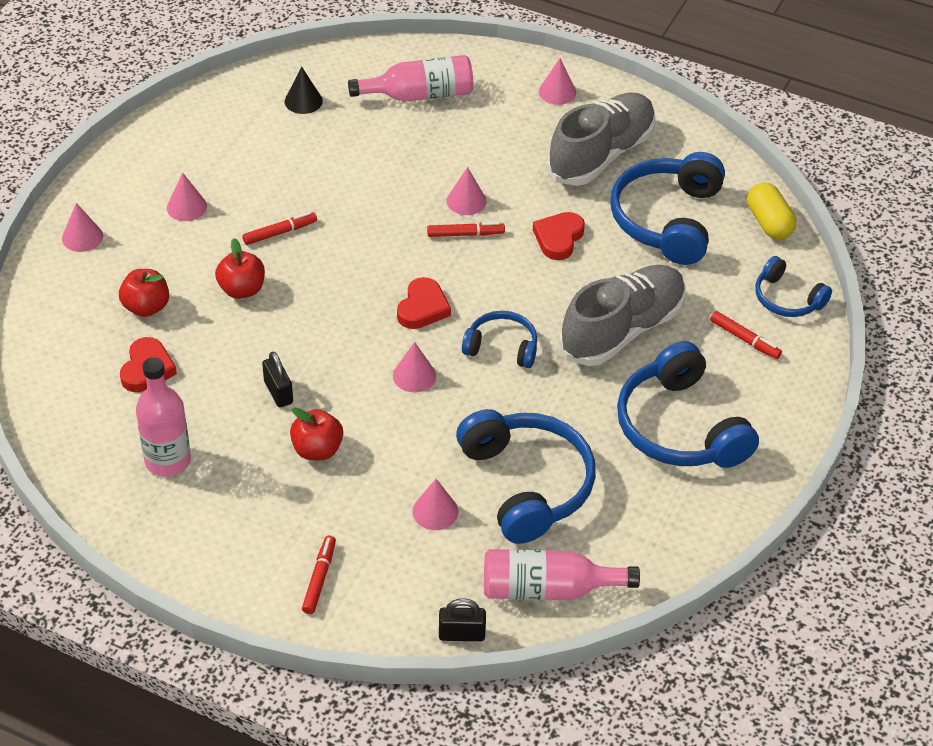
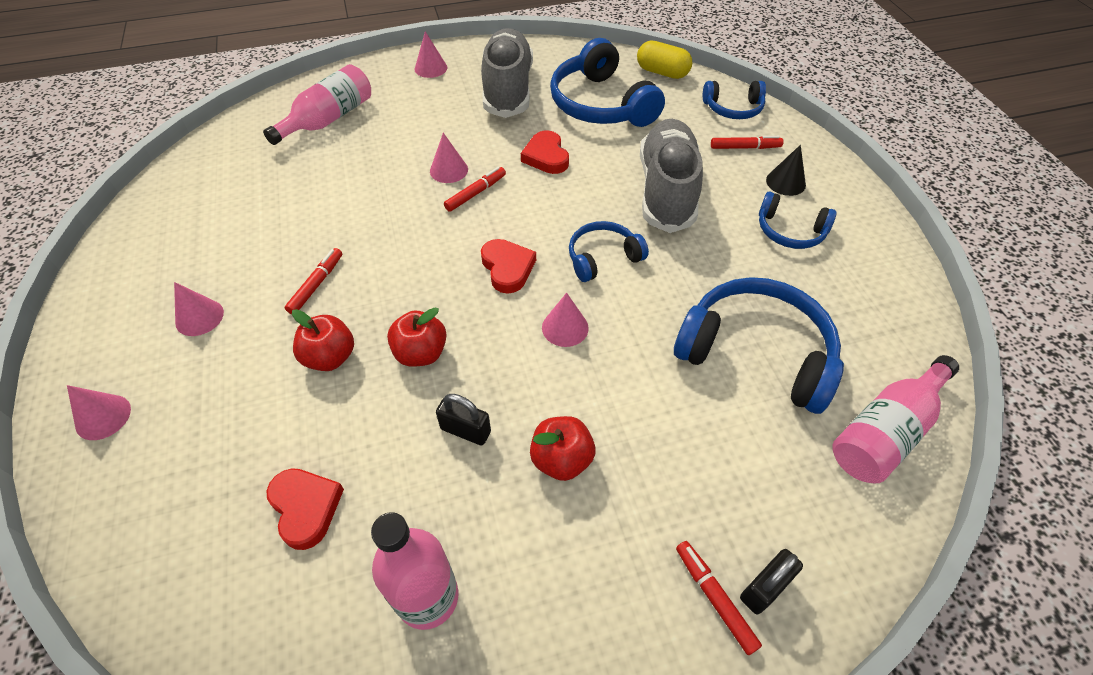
camera: 40 degrees left, 5 degrees up
red apple [119,269,169,317] -> red apple moved to [387,307,447,367]
black cone [285,67,323,114] -> black cone moved to [766,145,806,196]
pink cone [412,479,458,530] -> none
black padlock [439,598,486,641] -> black padlock moved to [740,549,803,614]
blue headphones [617,341,759,468] -> blue headphones [759,192,837,249], size x0.55

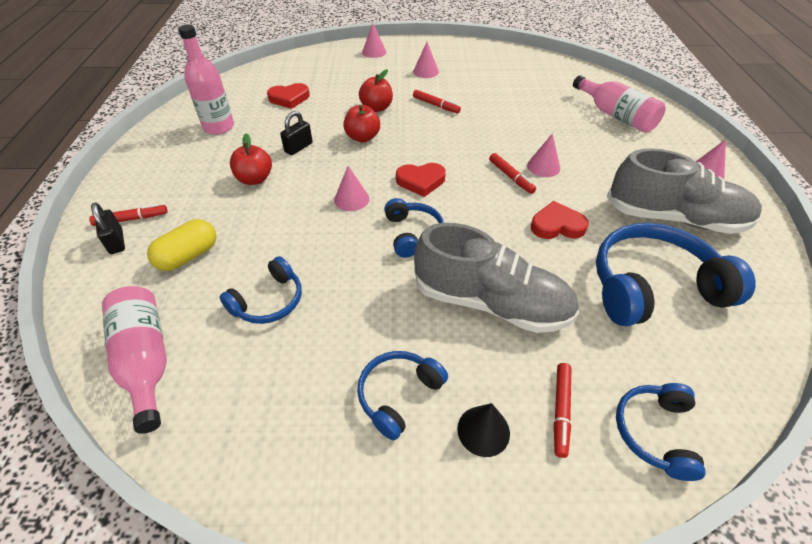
camera: 105 degrees right, 5 degrees down
yellow capsule [637,40,692,79] -> yellow capsule moved to [147,219,216,271]
blue headphones [674,277,844,414] -> blue headphones [219,256,302,324], size x0.55

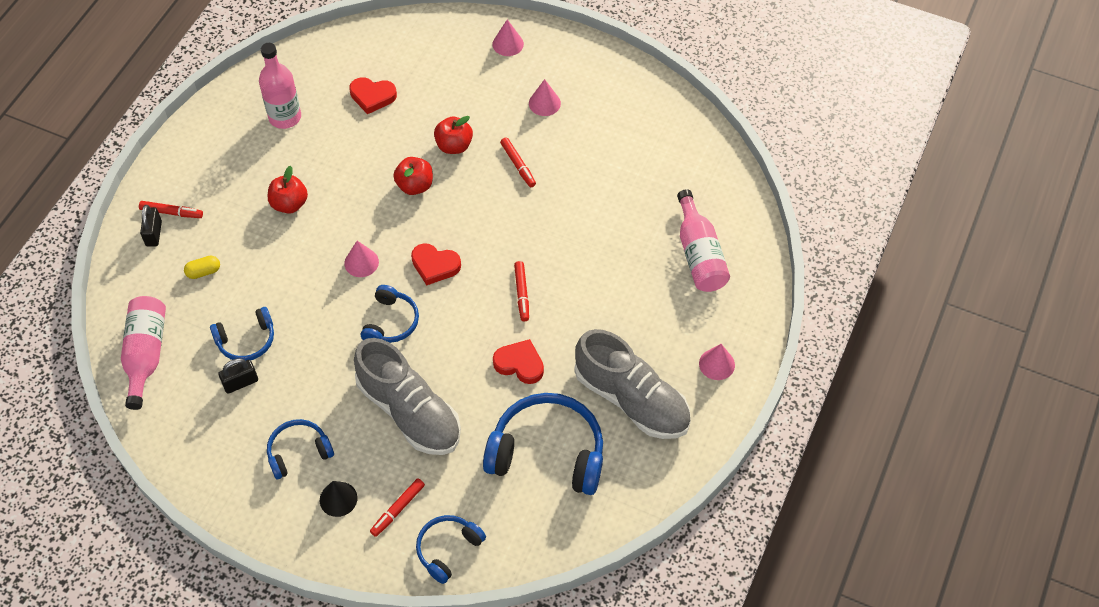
camera: 25 degrees right, 10 degrees up
yellow capsule [147,219,216,271] -> yellow capsule [184,256,220,279], size x0.61
black padlock [280,111,313,155] -> black padlock moved to [218,358,258,394]
pink cone [527,133,560,177] -> none

